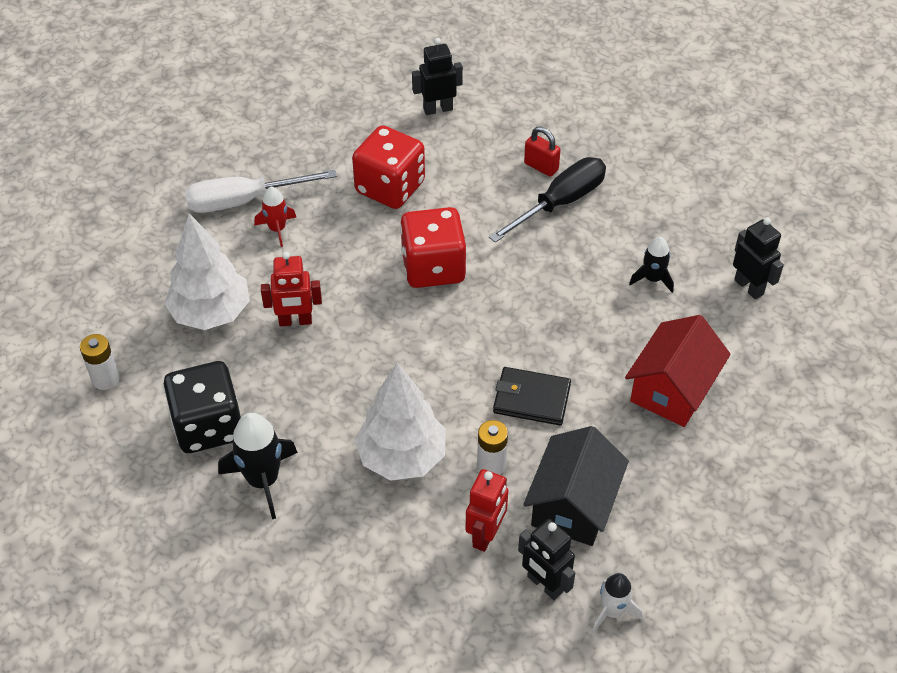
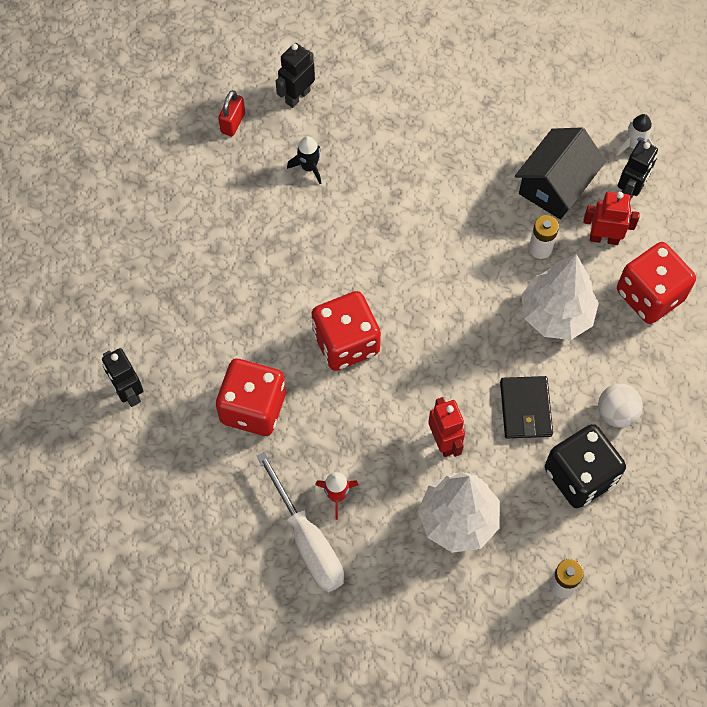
camera: 105 degrees left, 15 degrees up
black rocket [218,413,298,519] -> white ball [598,384,643,428]
black screwdriver [489,157,606,243] -> none
black wallet [493,367,571,425] -> black wallet moved to [500,376,553,438]
black house [523,426,629,546] -> black house turned 60 degrees counterclockwise [515,128,606,219]
red padlock [524,126,561,177] -> red padlock moved to [218,90,245,136]
red house [625,315,731,427] -> none
none -> red dice [617,242,696,324]

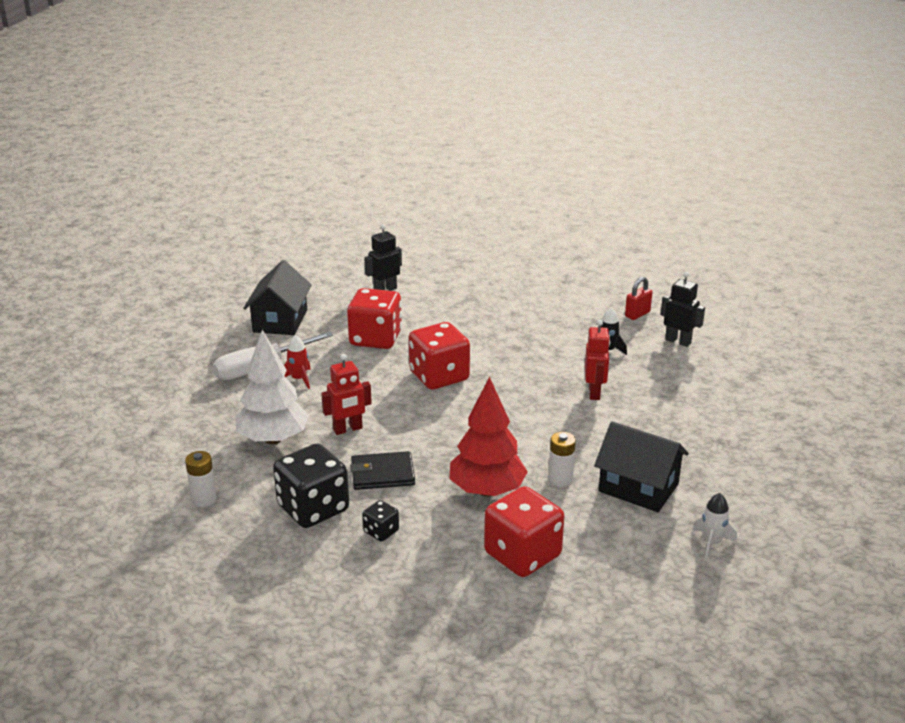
camera: 85 degrees right, 35 degrees down
red padlock [218,90,245,136] -> red padlock turned 60 degrees counterclockwise [625,276,652,320]
white tree [521,254,599,340] -> red tree [449,377,528,497]
red robot [583,192,640,245] -> red robot moved to [585,320,610,400]
white ball [598,384,643,428] -> black dice [362,500,399,541]
black robot [618,140,658,201] -> none
none -> black house [243,260,312,335]

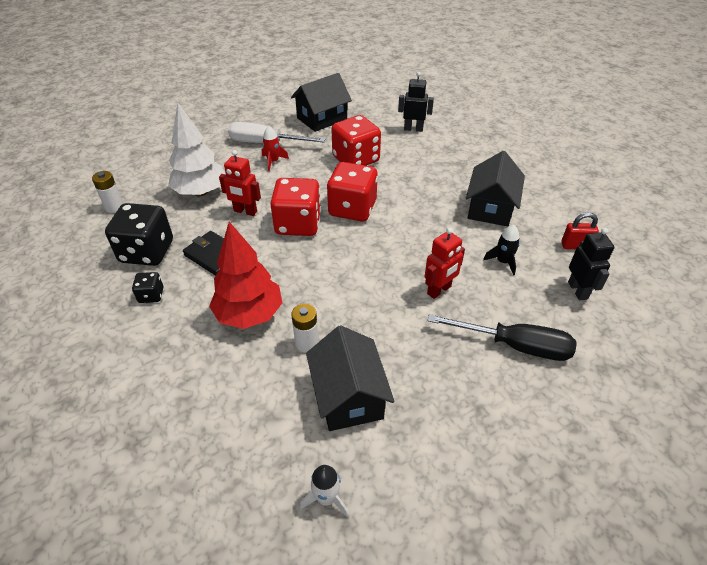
camera: 45 degrees right, 15 degrees up
red dice [484,486,564,577] -> red dice moved to [270,178,321,236]
none -> black screwdriver [428,314,577,361]
none -> black house [466,151,525,226]

